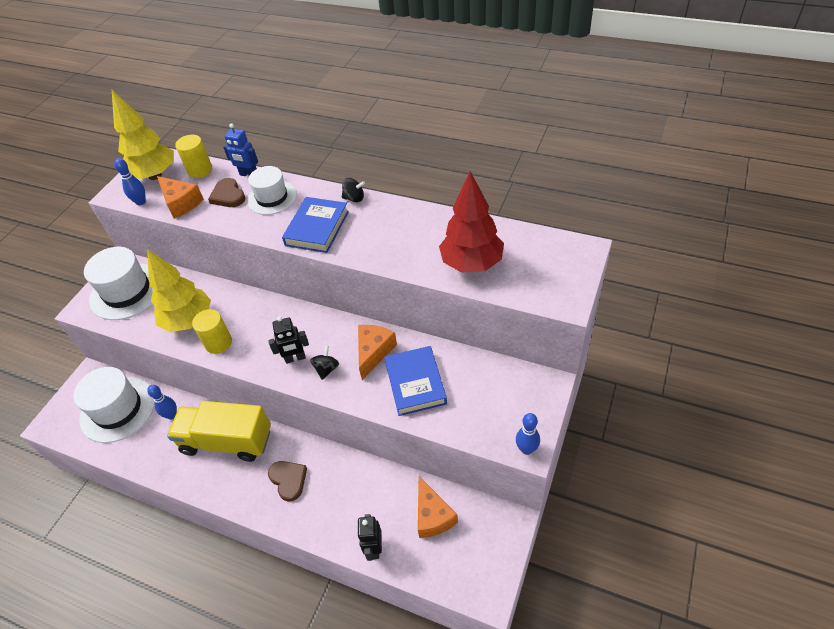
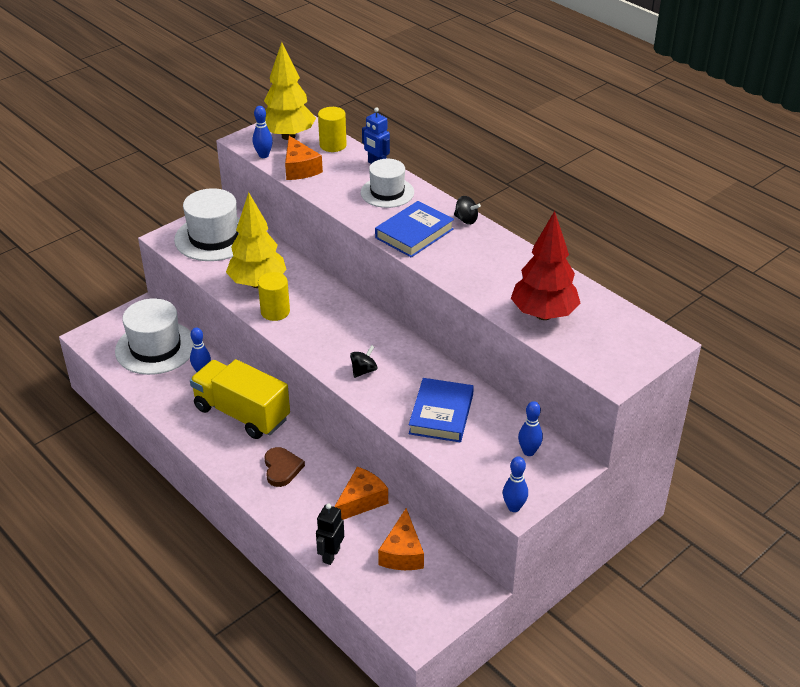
camera: 20 degrees right, 10 degrees down
brown heart [208,178,246,207] -> none
black robot [268,316,309,364] -> none
orange cheese [358,325,397,380] -> orange cheese moved to [334,467,388,520]
none -> blue bowling pin [518,401,543,456]

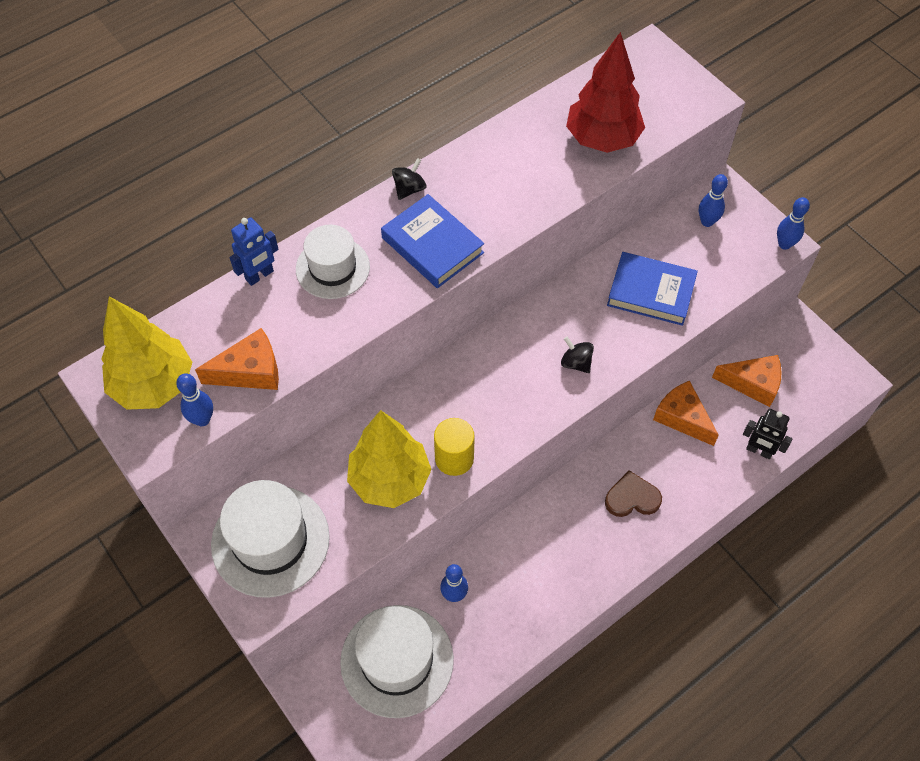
camera: 85 degrees left, 20 degrees up
yellow truck [190,359,290,439] -> none
yellow cylinder [318,107,347,152] -> none

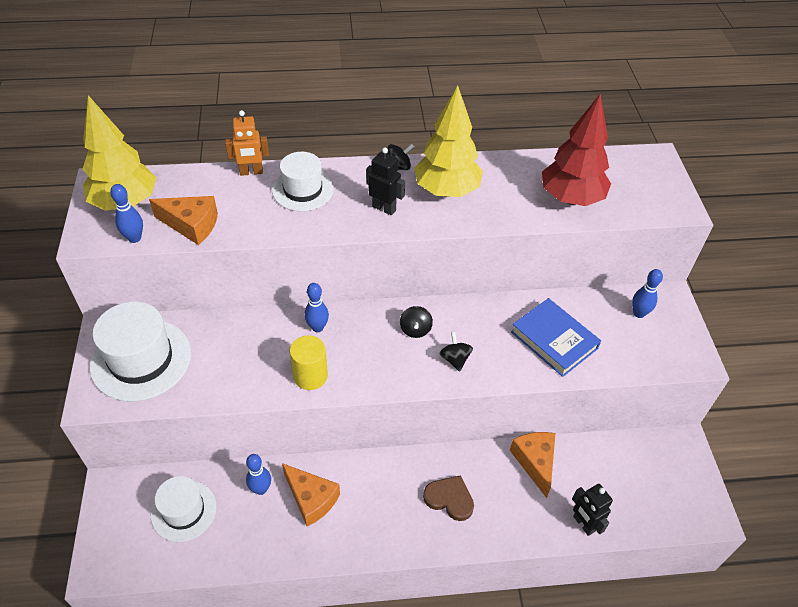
camera: 30 degrees right, 10 degrees down
blue robot [229,217,279,286] -> orange robot [225,110,269,176]
white hat [340,605,454,718] -> white hat [151,476,217,542], size x0.65
yellow tree [347,410,432,508] -> yellow tree moved to [414,85,483,197]
blue book [381,194,484,288] -> black robot [366,147,405,215]
orange cheese [712,355,782,407] -> orange cheese moved to [282,463,340,527]
blue bowling pin [777,197,810,250] -> blue bowling pin moved to [305,283,329,332]
none -> black spinning top [400,306,433,338]

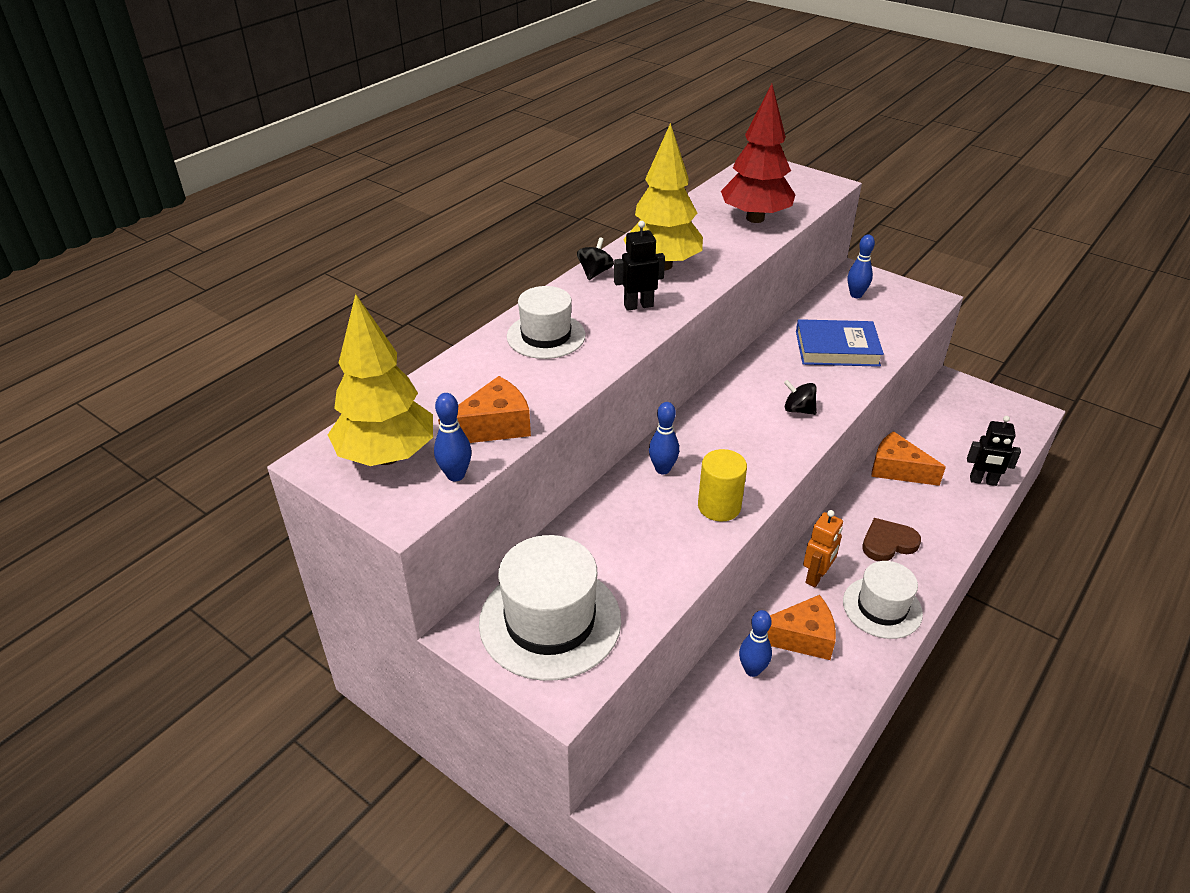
camera: 45 degrees left, 10 degrees down
white hat [151,476,217,542] -> white hat moved to [843,561,923,639]
orange robot [225,110,269,176] -> orange robot moved to [803,510,843,587]
black spinning top [400,306,433,338] -> none

